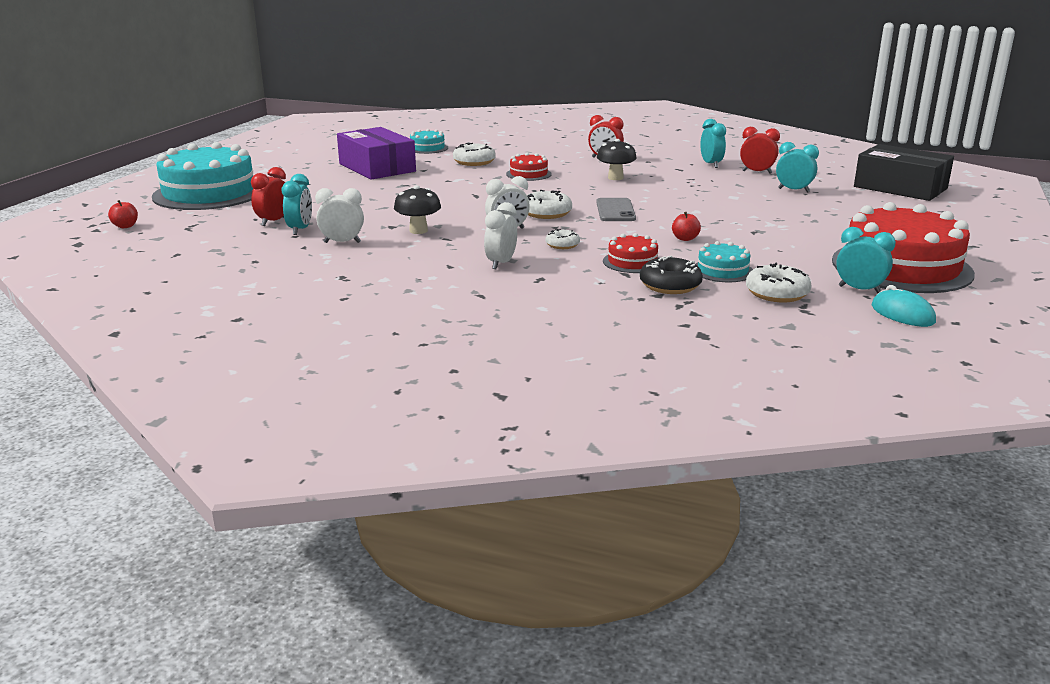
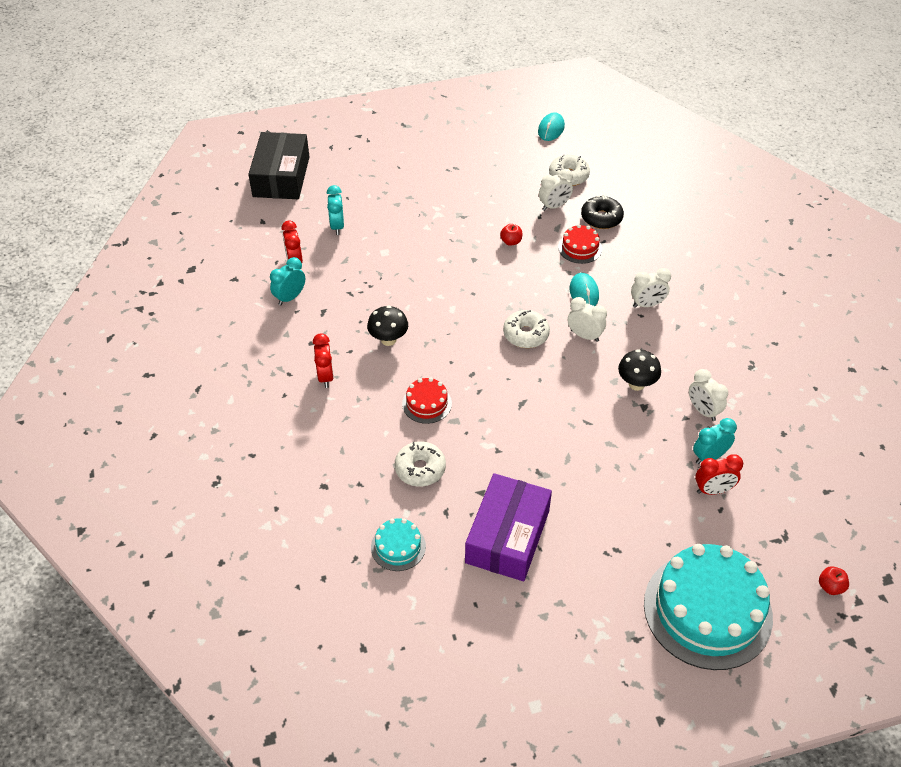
camera: 125 degrees left, 25 degrees up
white donut [546,229,580,249] -> turquoise mouse [569,273,599,306]
grey phone [596,198,636,221] -> none
turquoise cake [696,241,753,282] -> white clock [539,169,573,211]
red cake [832,202,975,293] -> none
turquoise clock [836,227,896,294] -> none

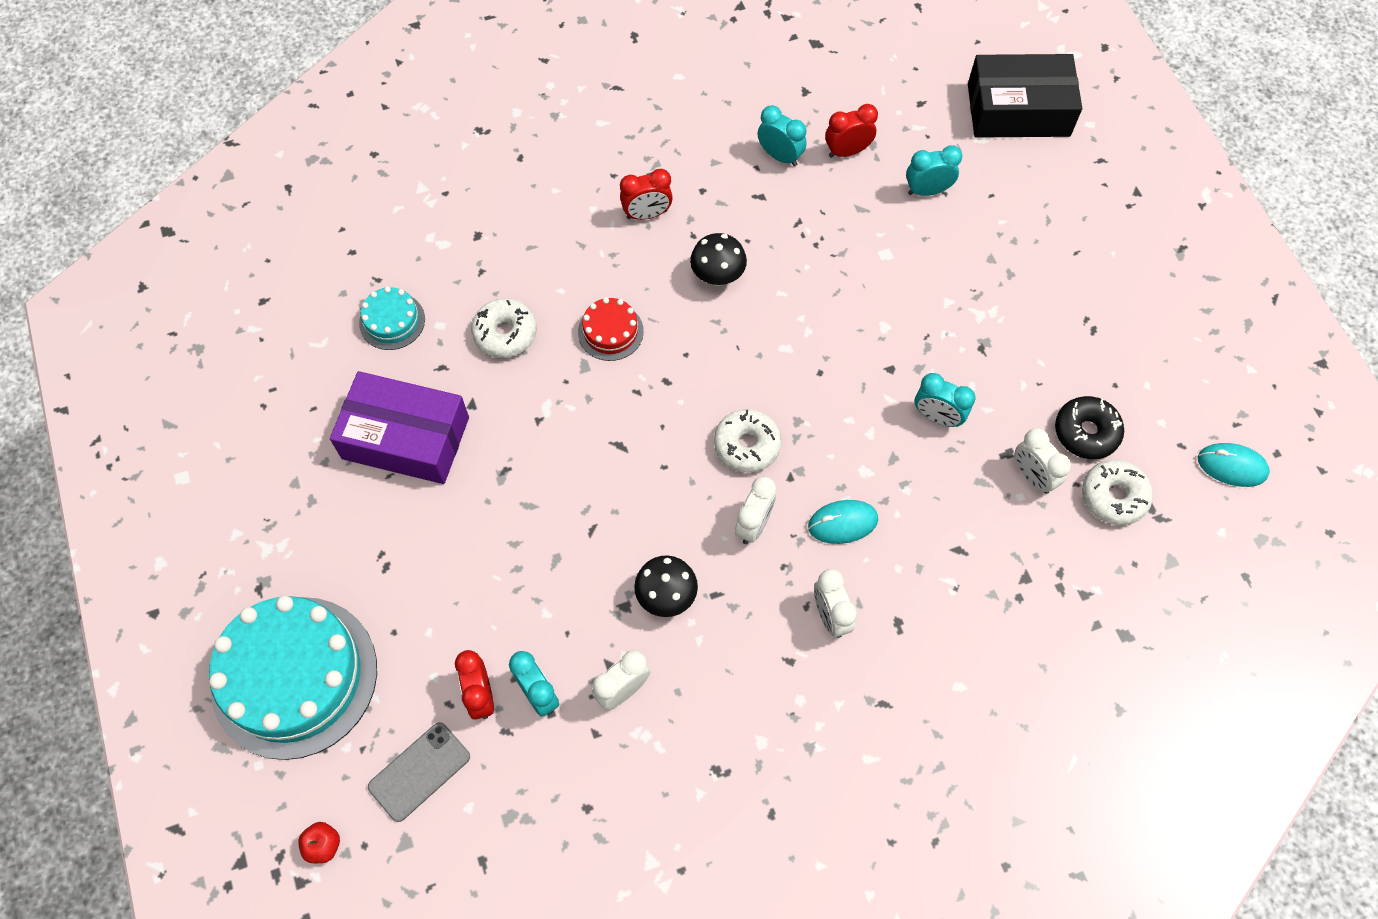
camera: 85 degrees right, 15 degrees up
red apple [500,224,522,246] -> turquoise clock [915,373,976,427]
red cake [558,224,602,264] -> none
black donut [581,195,624,229] -> black donut moved to [1055,396,1124,459]
none -> grey phone [368,722,470,822]

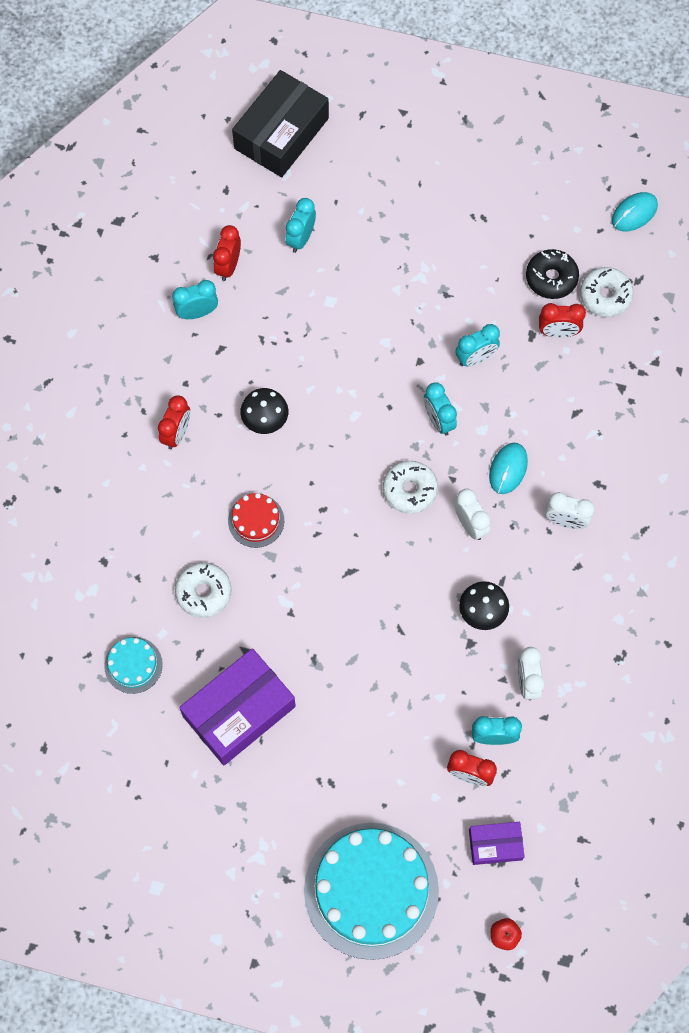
camera: 55 degrees left, 5 degrees up
grey phone [368,722,470,822] -> purple box [469,822,525,865]
white clock [1015,428,1071,494] -> red clock [539,303,586,338]
none -> turquoise clock [424,382,457,436]

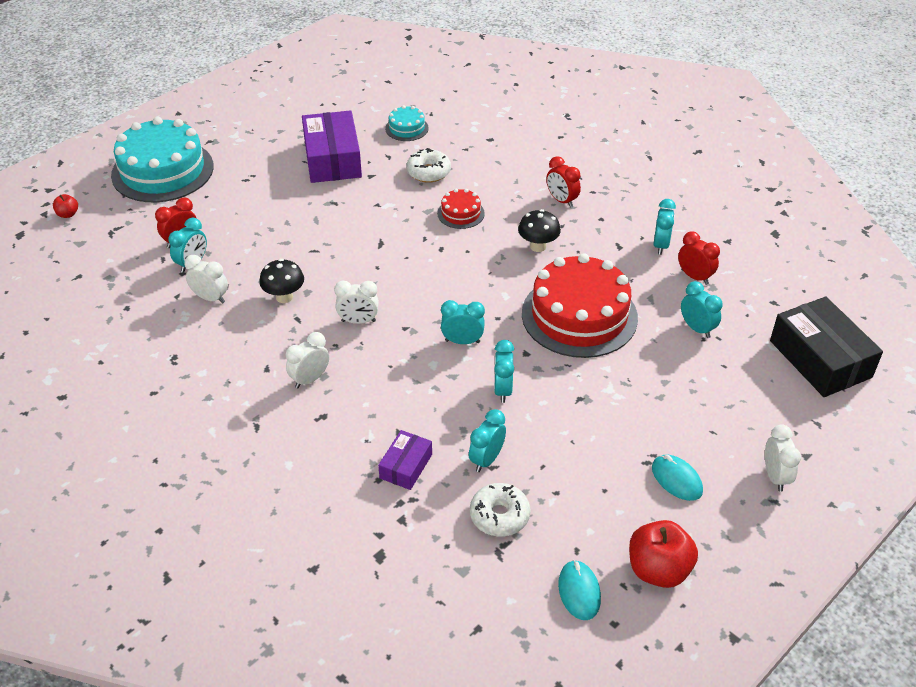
camera: 120 degrees right, 25 degrees down
white donut [383,461,438,514] -> none
purple box [469,822,525,865] -> purple box moved to [378,430,432,490]
turquoise mouse [489,443,528,494] -> turquoise mouse moved to [652,454,703,501]
black donut [526,249,579,299] -> none
red clock [539,303,586,338] -> turquoise clock [469,409,506,472]
none -> red cake [522,253,638,358]
none -> red apple [629,520,698,588]
none -> white clock [765,424,801,492]

